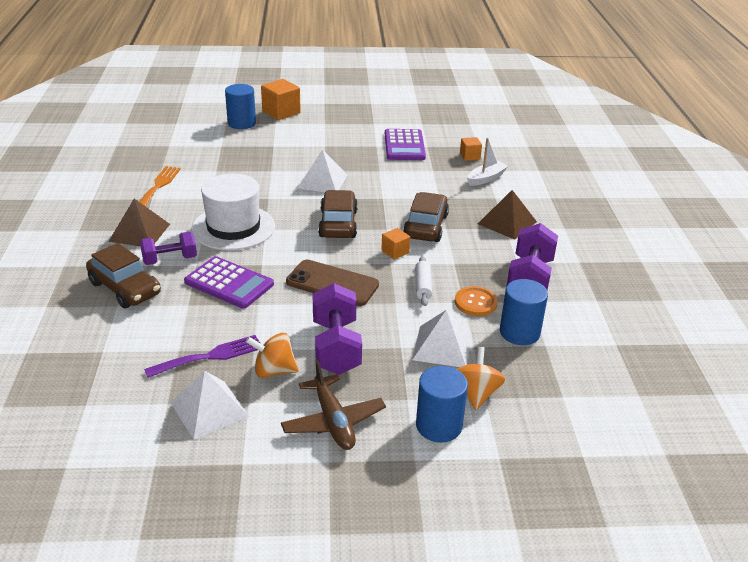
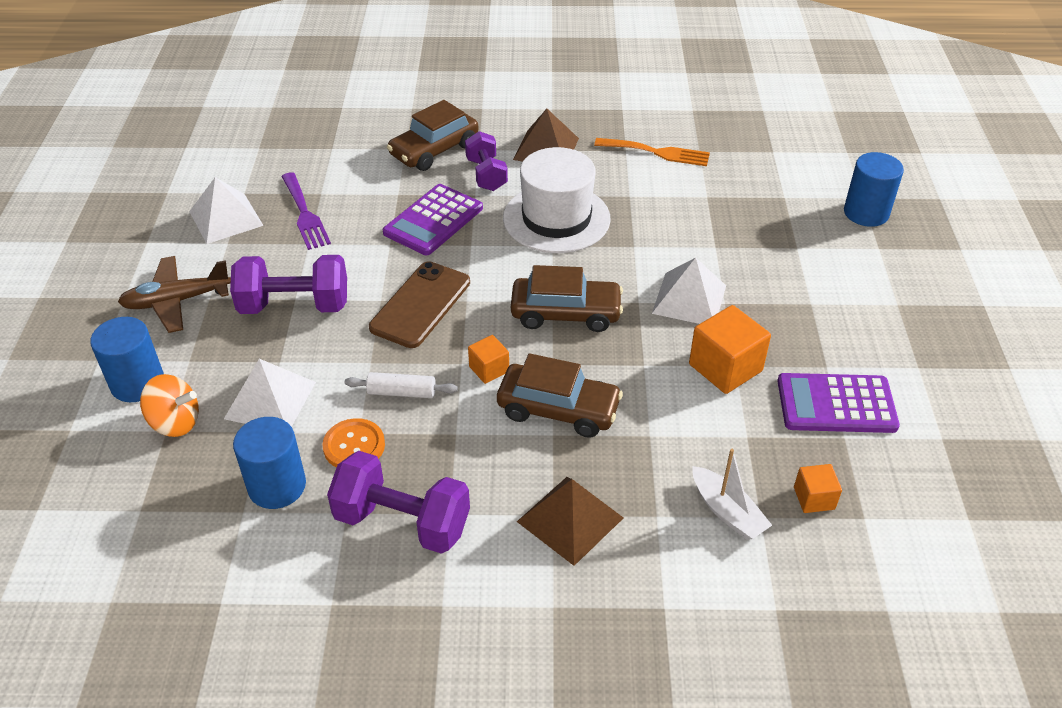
camera: 95 degrees right, 10 degrees up
orange spinning top [246,333,299,378] -> none
orange cube [261,79,301,120] -> orange cube moved to [689,305,771,394]

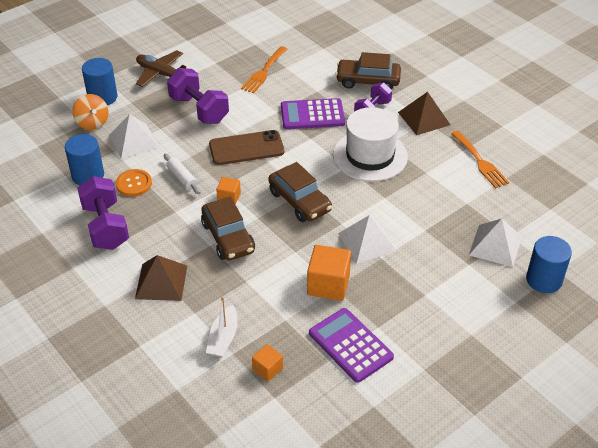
camera: 50 degrees right, 0 degrees up
white pyramid [189,177,264,244] -> white pyramid moved to [469,219,522,267]
purple fork [281,172,331,250] -> orange fork [241,46,287,93]

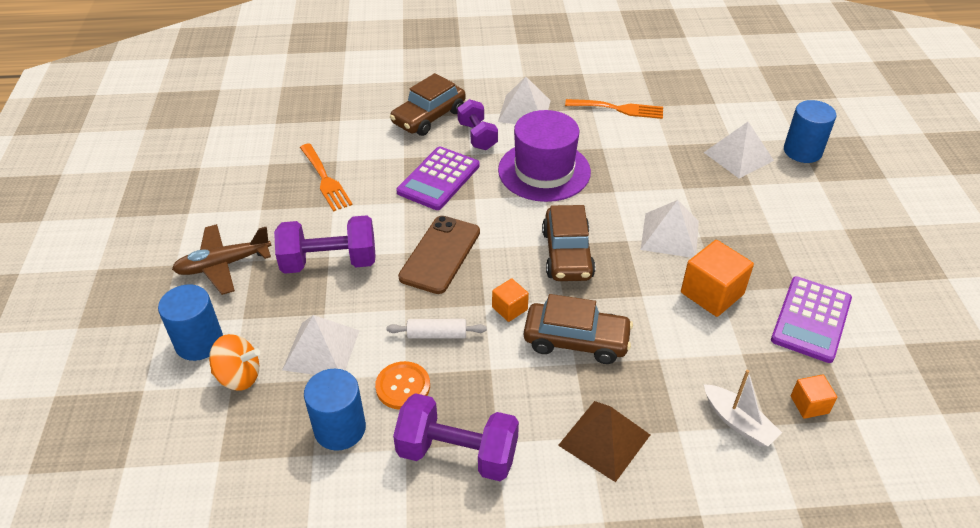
camera: 55 degrees left, 0 degrees up
brown car [268,162,332,222] -> brown car turned 90 degrees clockwise [542,205,596,281]
purple calculator [309,308,394,383] -> purple calculator turned 60 degrees counterclockwise [771,276,852,363]
white hat [333,107,408,182] -> purple hat [498,110,591,202]
brown pyramid [398,92,450,135] -> white pyramid [498,77,551,124]

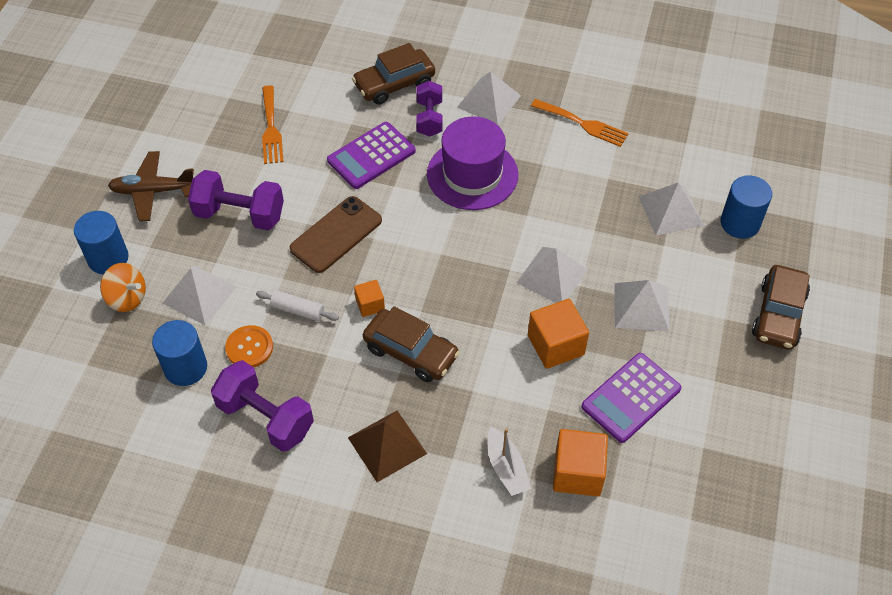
camera: 20 degrees right, 10 degrees up
brown car [542,205,596,281] -> brown car moved to [752,265,810,350]
orange cube [791,375,838,419] -> orange cube [553,429,608,497], size x1.80
none -> white pyramid [615,280,670,331]

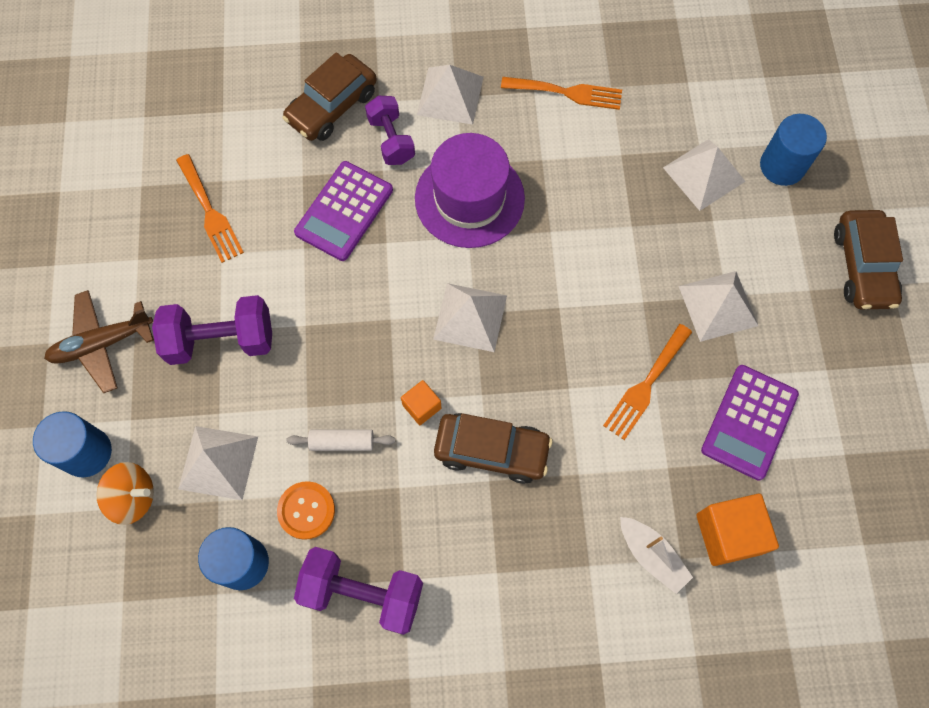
camera: 20 degrees left, 15 degrees up
brown phone [290,196,382,273] -> none
brown pyramid [348,411,427,482] -> none
white pyramid [516,247,588,303] -> white pyramid moved to [433,283,507,352]
orange cube [528,299,589,369] -> orange fork [603,324,692,440]

